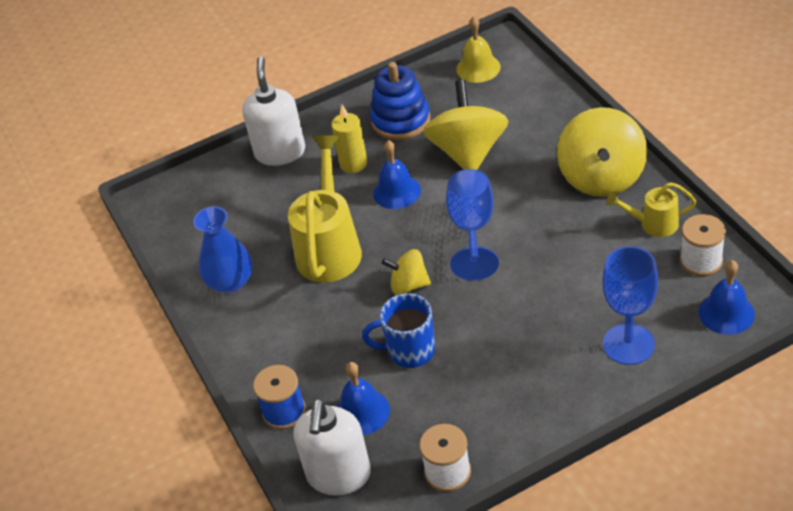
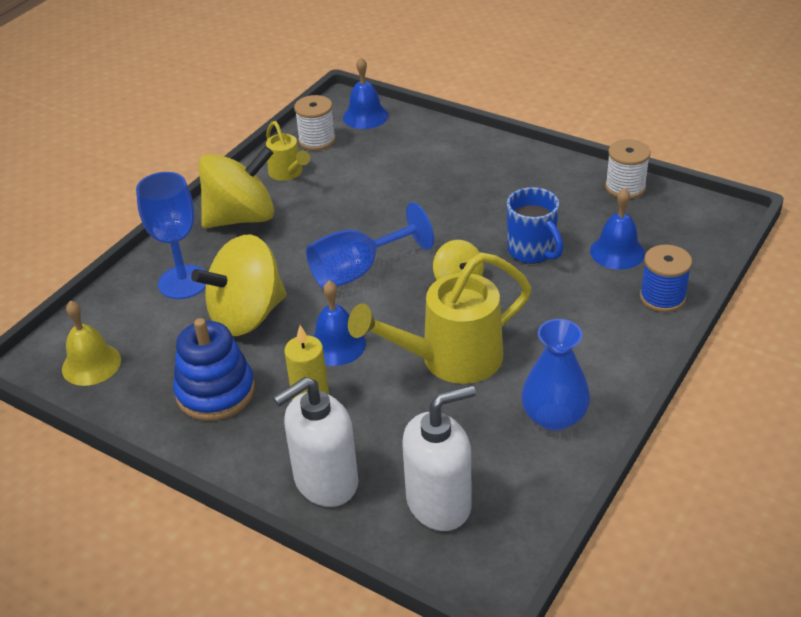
camera: 125 degrees left, 5 degrees down
white soap dispenser [294,399,371,495] -> white soap dispenser moved to [402,385,476,531]
blue goblet [602,246,658,365] -> blue goblet moved to [136,172,206,299]

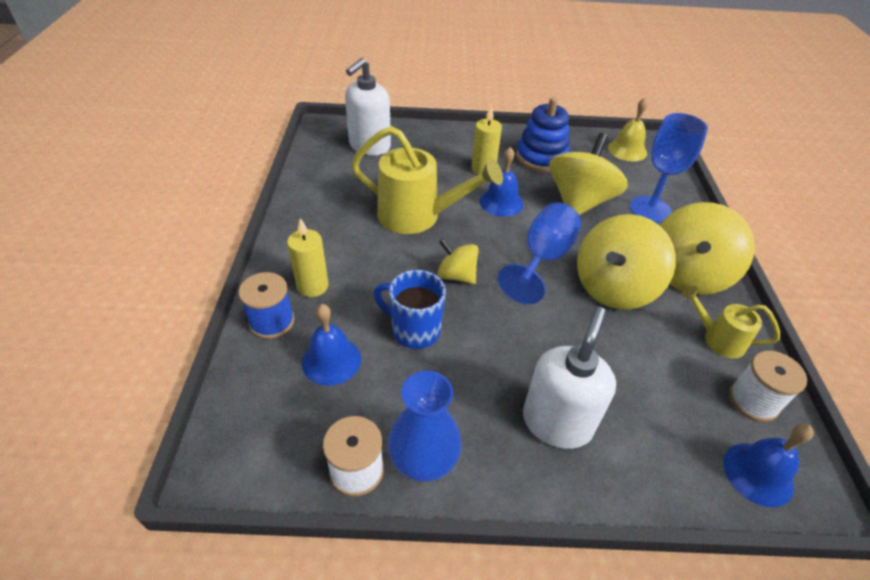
camera: 145 degrees right, 5 degrees up
white soap dispenser [273,377,358,507] -> white soap dispenser moved to [523,307,616,449]
yellow watering can [348,252,532,384] -> yellow watering can turned 75 degrees clockwise [351,126,503,234]
blue vase [521,319,590,431] -> blue vase moved to [388,371,462,482]
none -> yellow candle [287,218,329,297]
none -> yellow spinning top [577,214,676,309]

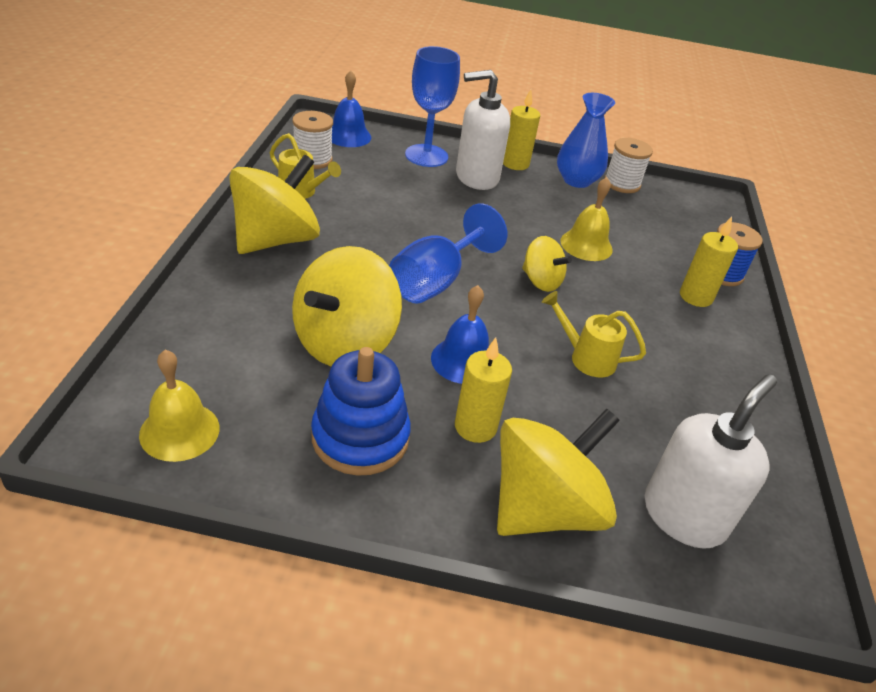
camera: 175 degrees left, 5 degrees down
blue bell [302,304,361,386] -> none
yellow watering can [351,126,503,234] -> yellow watering can [542,291,646,377], size x0.53
blue mug [374,270,446,349] -> yellow bell [560,177,613,261]
white soap dispenser [523,307,616,449] -> white soap dispenser turned 45 degrees clockwise [456,70,510,190]
yellow spinning top [577,214,676,309] -> yellow spinning top moved to [497,409,620,536]
blue goblet [630,113,708,223] -> blue goblet moved to [405,46,460,167]
none -> yellow candle [503,90,540,170]

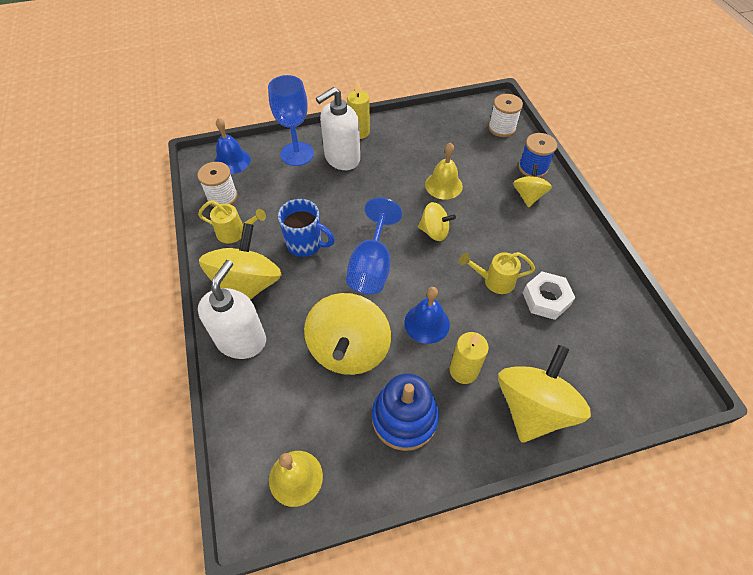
camera: 20 degrees left, 15 degrees up
blue vase [557,93,615,188] -> none
white spool [605,138,653,193] -> white spool moved to [488,94,523,137]
white soap dispenser [645,374,777,549] -> white soap dispenser moved to [198,260,266,359]
yellow candle [680,217,738,307] -> yellow spinning top [513,164,552,208]
none -> blue mug [278,199,335,257]
none -> white nut [523,272,575,320]

